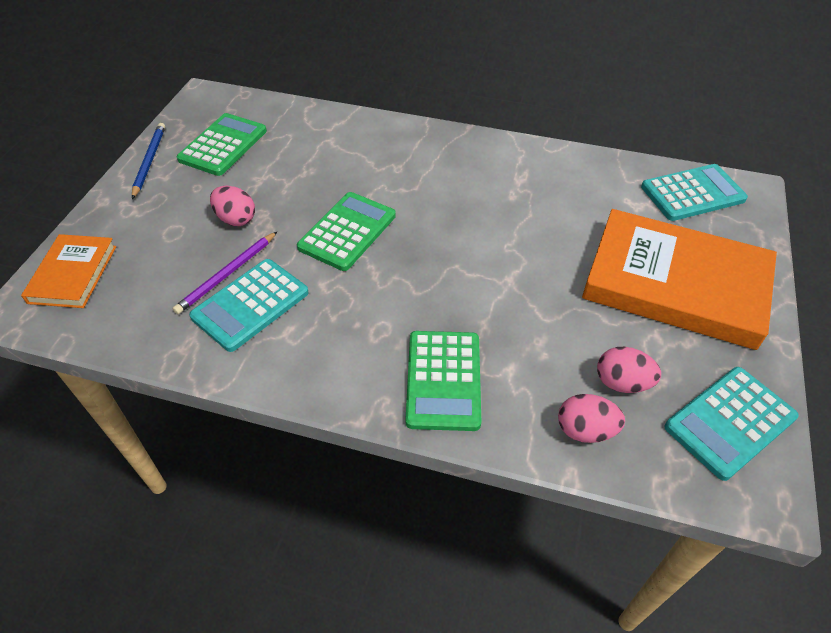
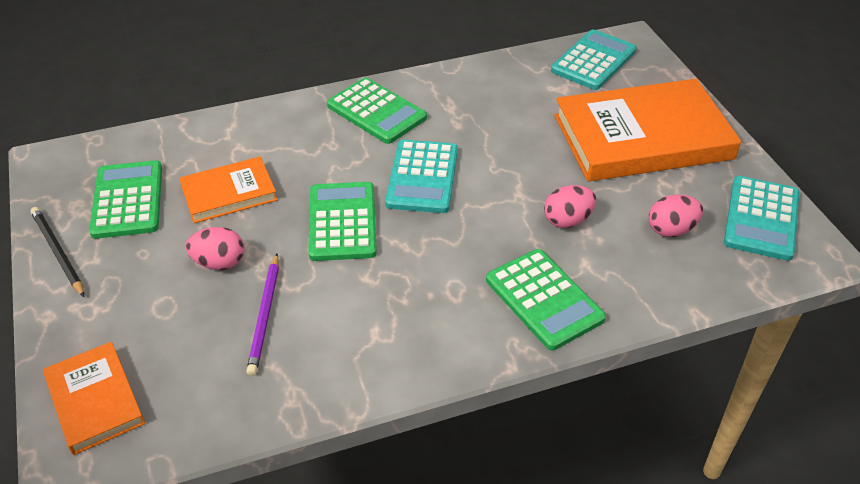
camera: 35 degrees left, 5 degrees down
blue pencil [132,123,165,199] -> black pencil [31,207,84,297]
turquoise calculator [189,259,309,352] -> turquoise calculator moved to [385,140,458,213]
pink egg [558,394,625,443] -> pink egg moved to [544,185,596,228]
none -> orange book [179,156,277,223]
none -> green calculator [327,78,427,144]

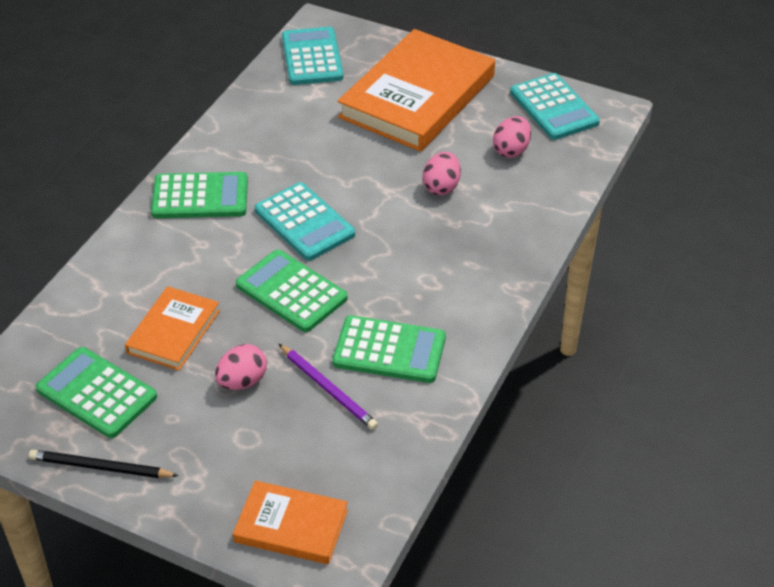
camera: 45 degrees left, 0 degrees up
green calculator [486,249,606,350] -> green calculator moved to [332,315,446,383]

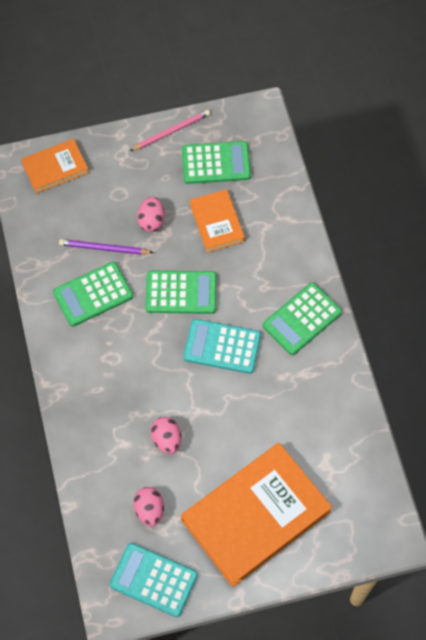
camera: 140 degrees right, 20 degrees up
black pencil [29,450,179,478] -> pink pencil [130,110,210,151]
turquoise calculator [282,27,344,85] -> none
orange book [338,29,495,152] -> orange book turned 60 degrees clockwise [181,443,332,587]

